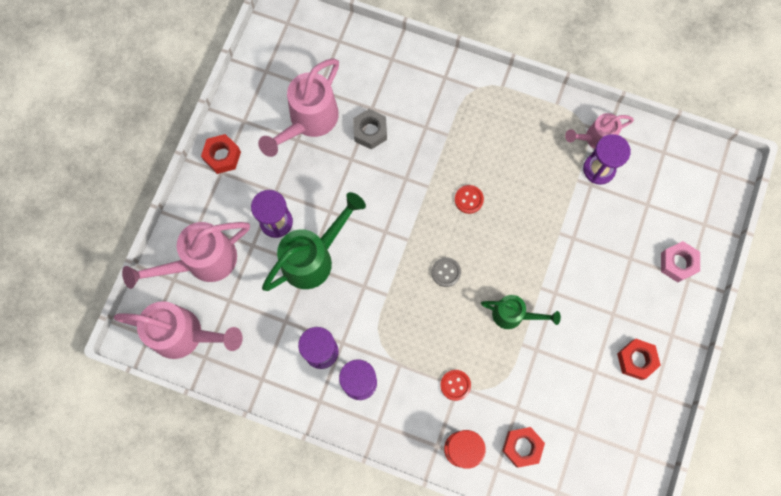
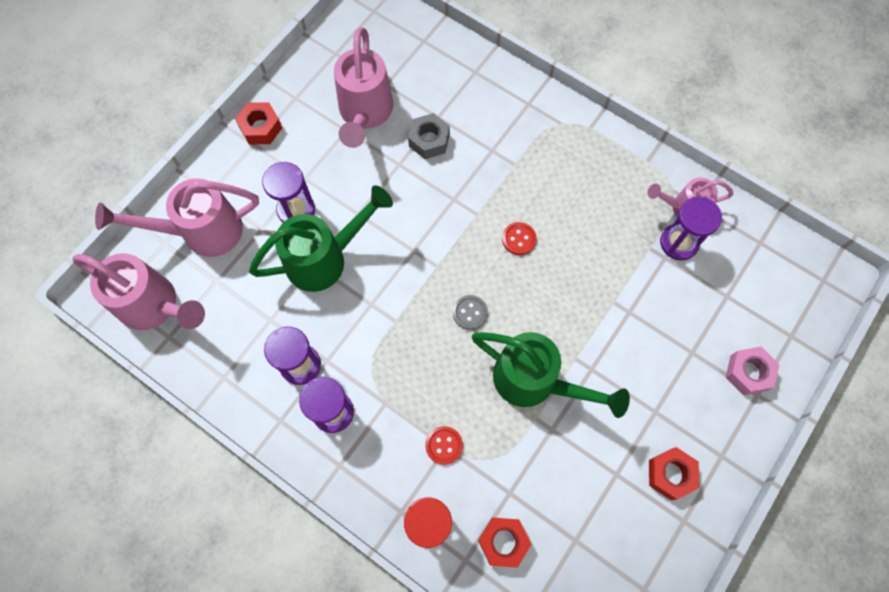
camera: 15 degrees right, 5 degrees down
pink watering can [258,58,339,157] -> pink watering can turned 45 degrees counterclockwise [334,27,393,148]
green watering can [481,295,561,329] -> green watering can [472,332,630,418], size x1.67

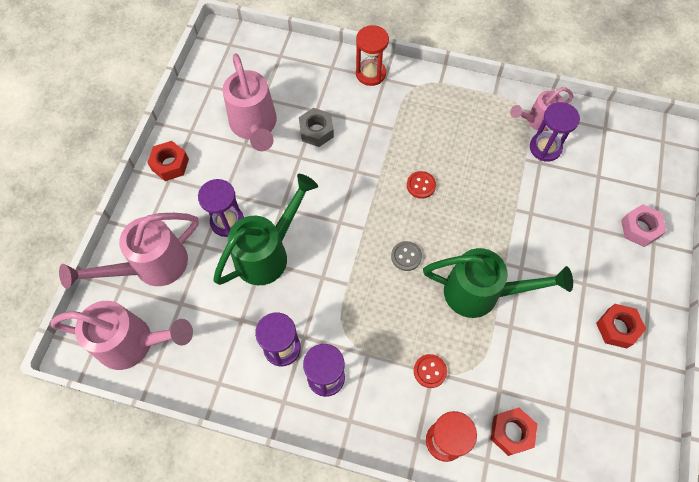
camera: 20 degrees left, 5 degrees down
none -> red hourglass [356,25,389,86]

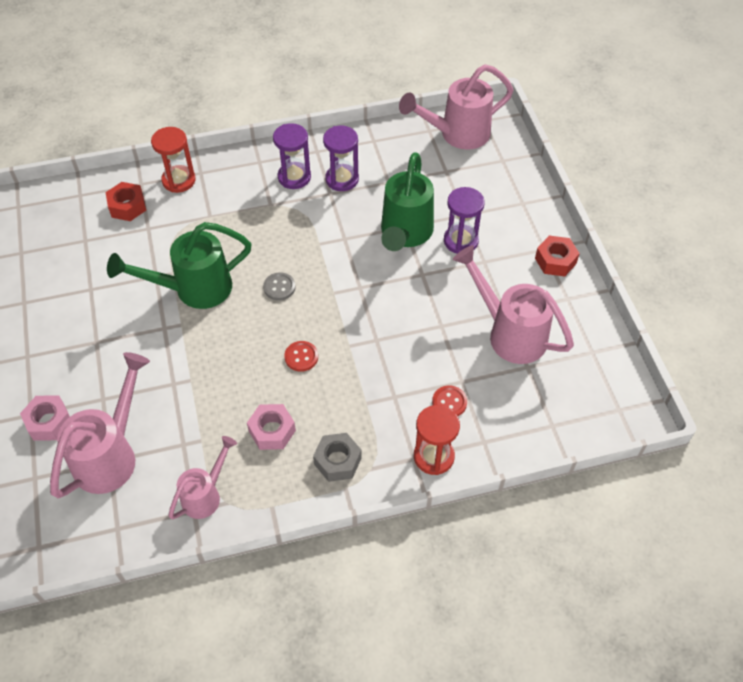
camera: 150 degrees right, 10 degrees down
pink watering can [59,213,199,289] -> pink watering can moved to [50,352,150,498]
grey nut [299,108,334,147] -> grey nut moved to [313,433,362,482]
red button [414,354,447,388] -> red button moved to [432,385,467,416]
purple hourglass [530,102,580,162] -> none
red nut [596,304,646,349] -> none
none -> pink nut [247,404,296,450]

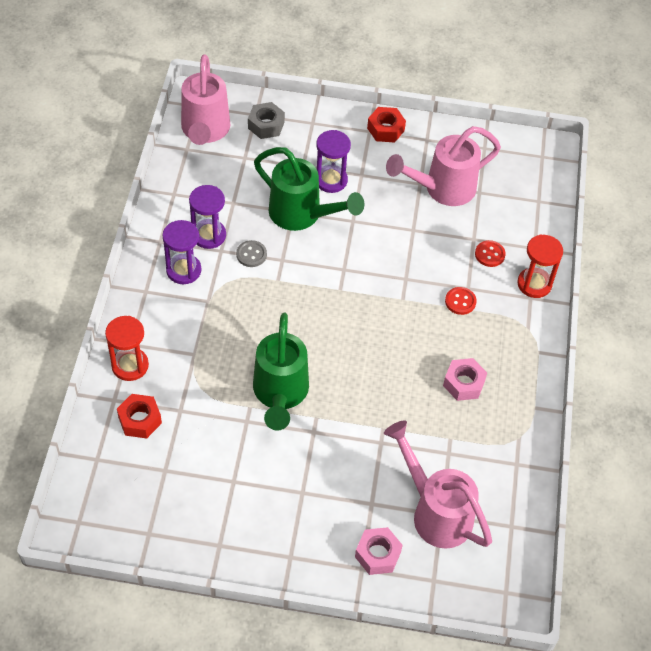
camera: 70 degrees left, 0 degrees up
pink watering can [169,436,237,519] -> none
grey button [263,272,296,301] -> grey button moved to [236,240,267,267]
red button [284,341,318,372] -> red button moved to [445,287,477,315]
grey nut [313,433,362,482] -> grey nut moved to [248,102,285,139]

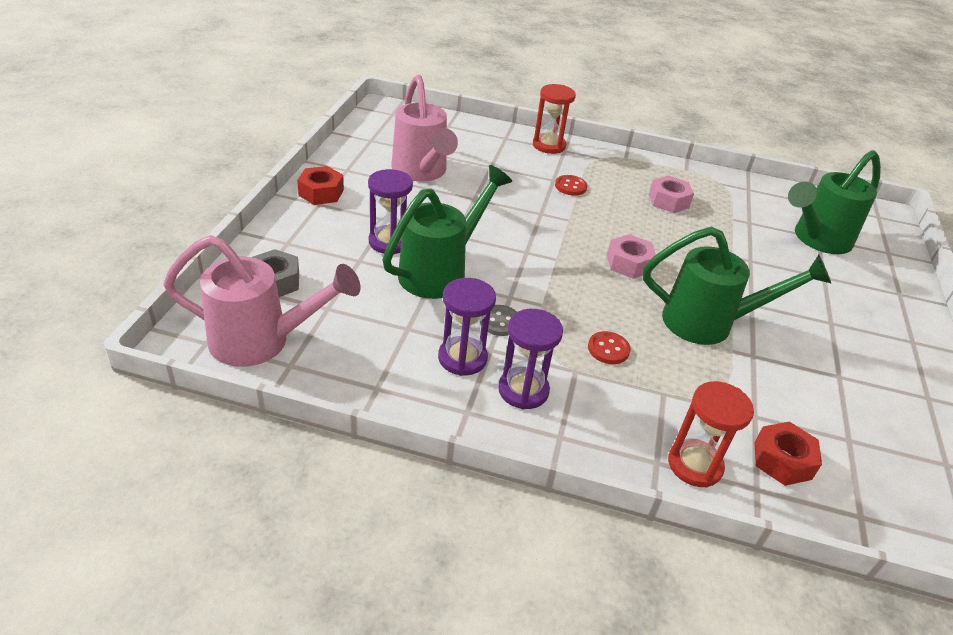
camera: 85 degrees left, 15 degrees down
pink nut [355,527,403,575] -> pink nut moved to [607,234,656,279]
pink watering can [384,421,492,548] -> green watering can [788,150,881,254]
red button [475,240,506,267] -> red button moved to [588,331,631,364]

